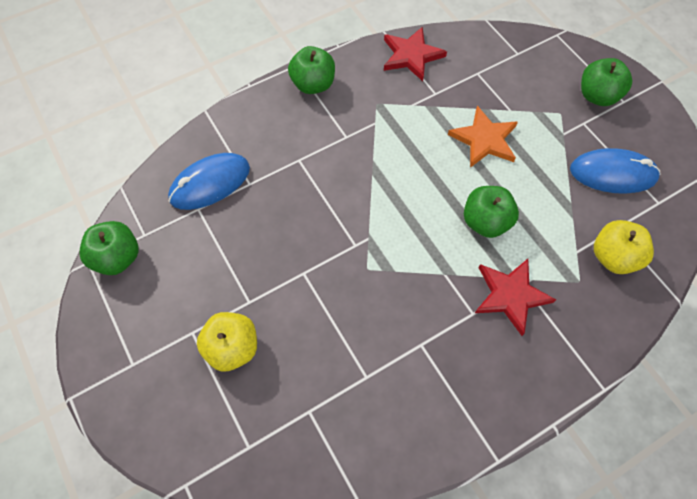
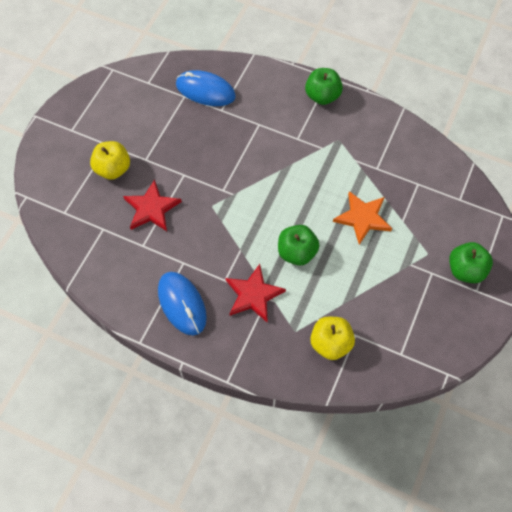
camera: 55 degrees right, 0 degrees up
green apple [80,221,139,275] -> none
red star [384,26,447,81] -> red star moved to [123,179,182,231]
blue mouse [570,148,660,194] -> blue mouse moved to [158,272,207,336]

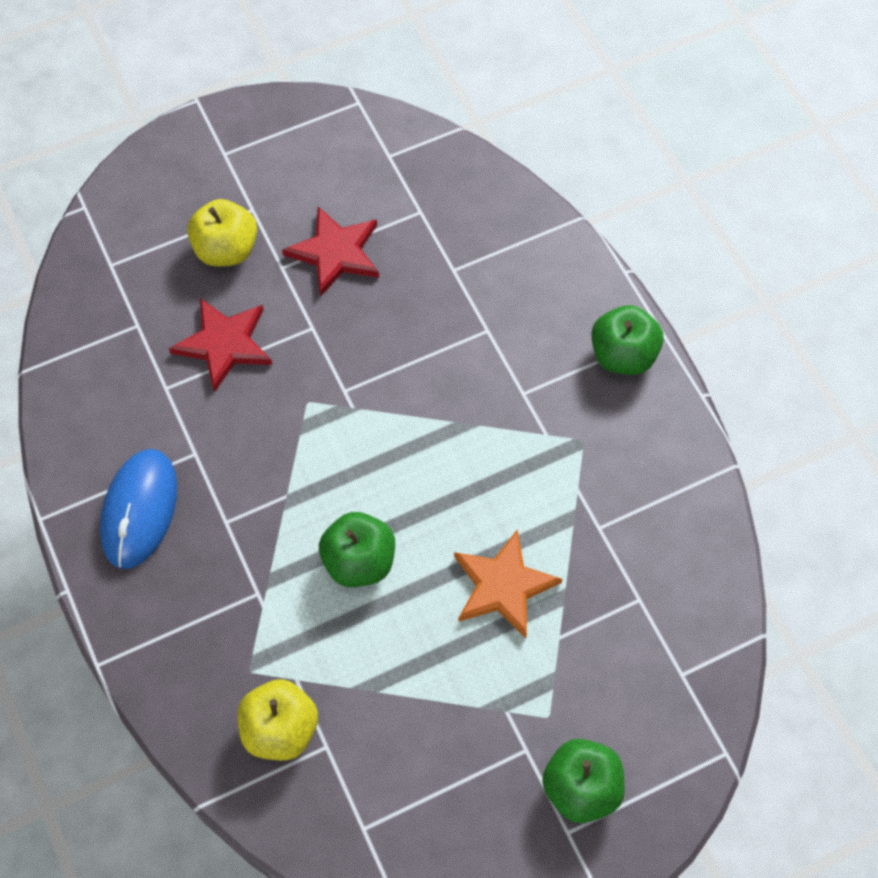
camera: 40 degrees right, 0 degrees up
blue mouse [176,70,236,106] -> none
red star [225,264,286,322] -> red star moved to [282,206,379,297]

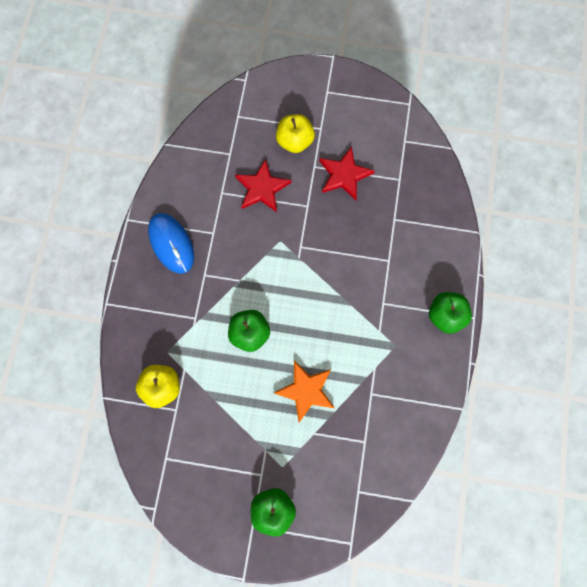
camera: 35 degrees right, 10 degrees up
blue mouse [100,449,177,569] -> blue mouse turned 75 degrees counterclockwise [148,213,194,274]

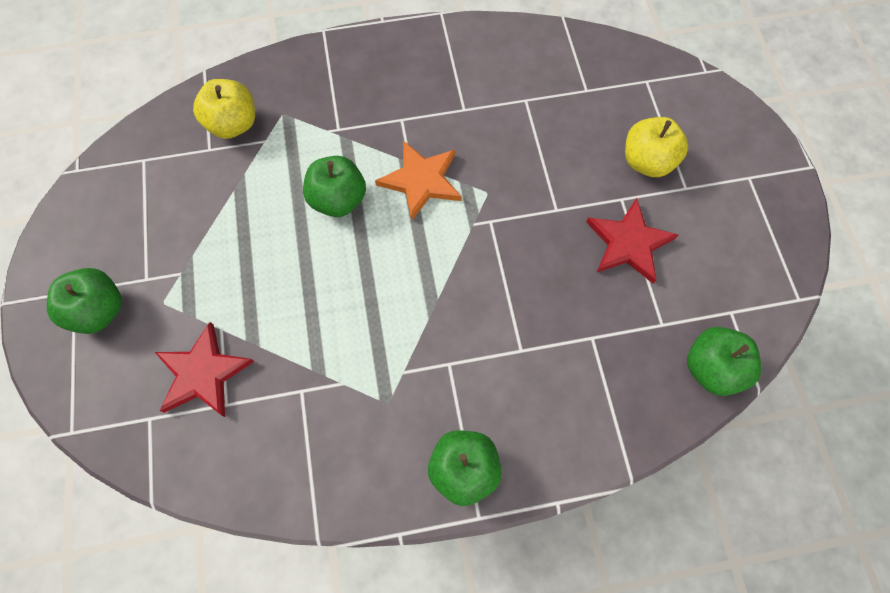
camera: 70 degrees right, 5 degrees down
blue mouse [148,213,194,274] -> none
red star [235,159,291,212] -> red star moved to [155,322,254,417]
orange star [274,361,335,422] -> orange star moved to [375,140,462,221]
none -> green apple [687,327,761,396]

